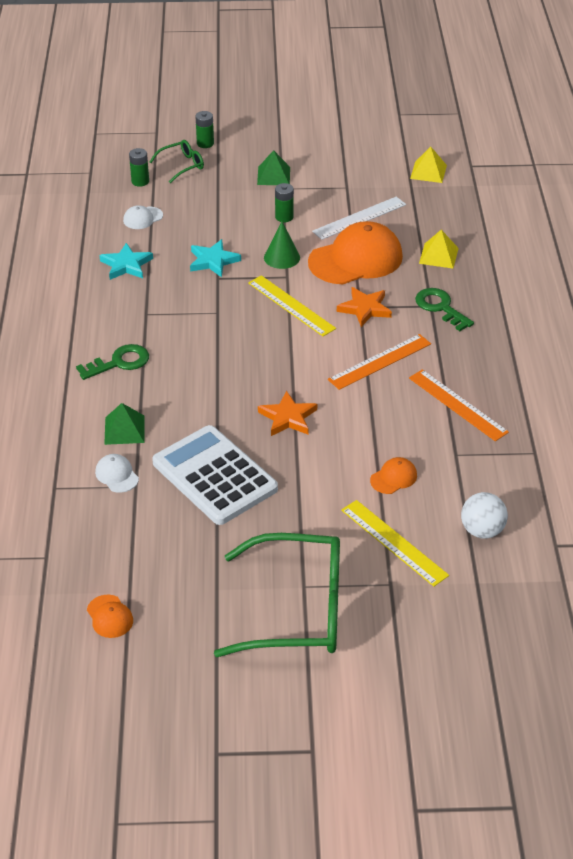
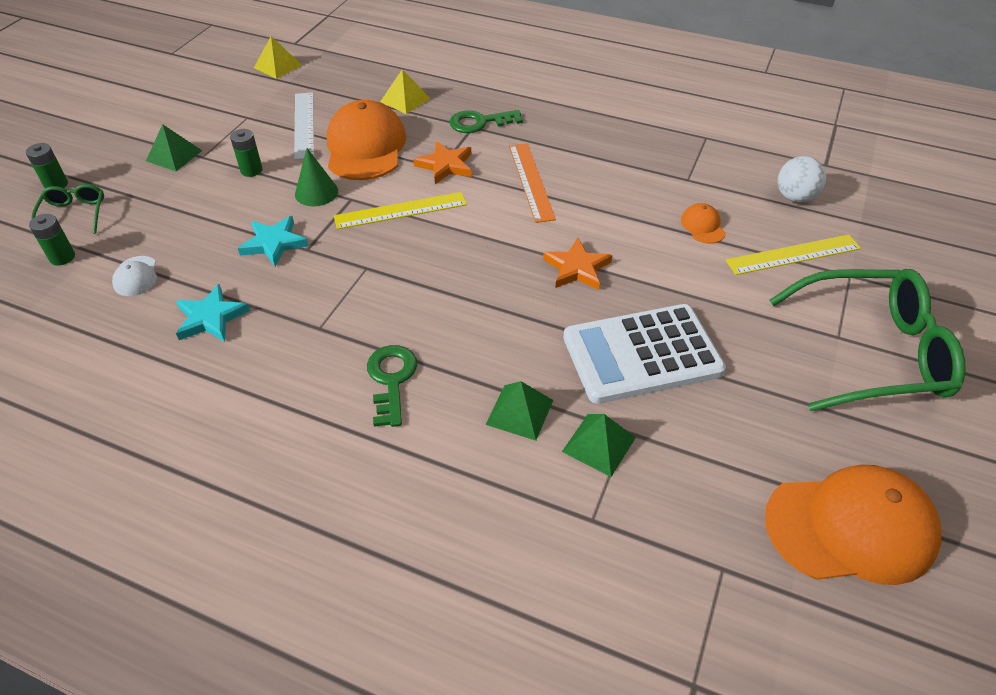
camera: 65 degrees left, 5 degrees up
orange cap [87,595,133,638] -> orange cap [765,464,941,585], size x2.29
white cap [95,454,139,493] -> green pyramid [562,414,636,477]
green glasses [214,533,340,657] -> green glasses turned 60 degrees clockwise [770,269,966,411]
orange ruler [409,369,509,441] -> none

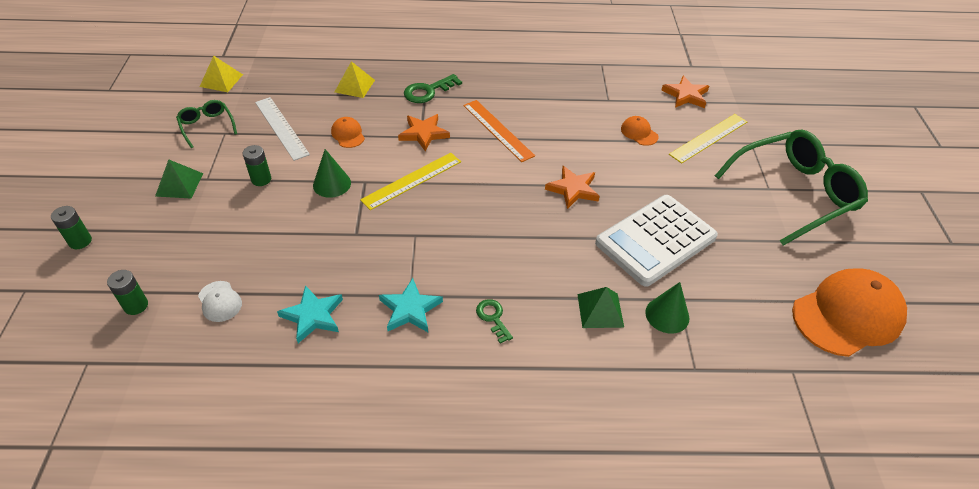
camera: 25 degrees left, 0 degrees up
green glasses [31,184,104,234] -> green glasses moved to [176,100,237,148]
turquoise star [238,216,309,267] -> turquoise star moved to [379,278,443,332]
orange cap [327,100,406,180] -> orange cap [331,117,365,148], size x0.44
green key [367,345,417,427] -> green key [476,299,513,344], size x0.65
green pyramid [562,414,636,477] -> green cone [645,282,689,334]
white ball [778,156,826,203] -> orange star [661,75,709,108]

